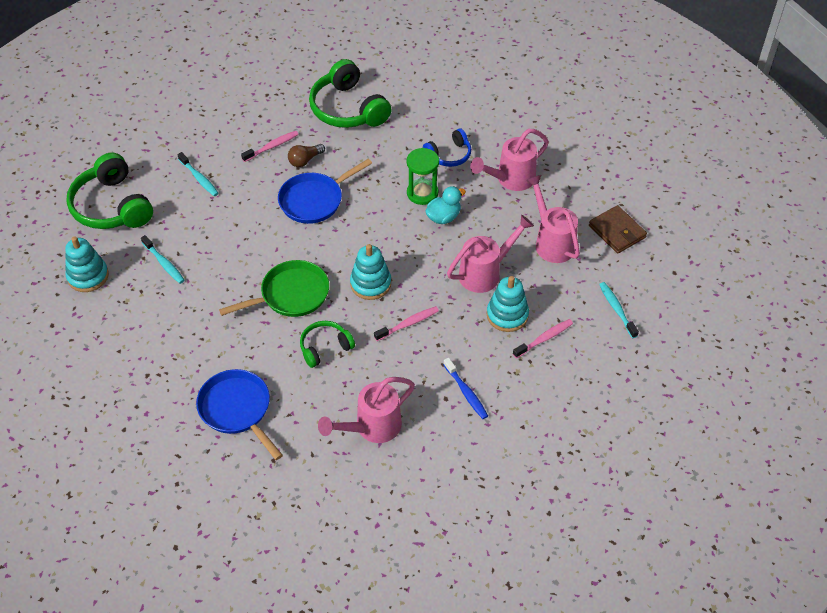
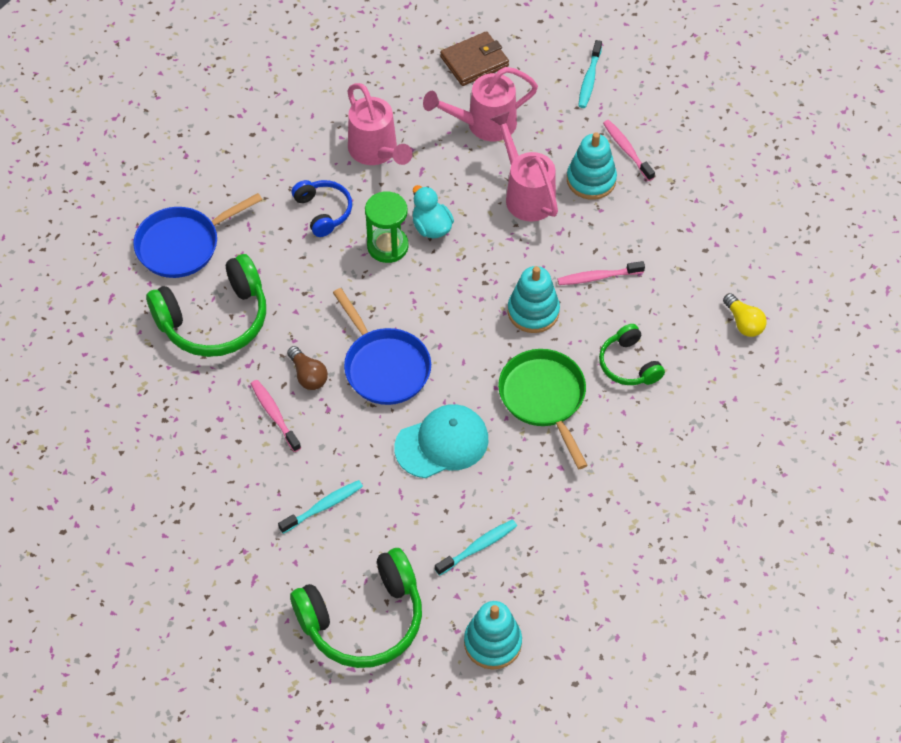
camera: 85 degrees left, 5 degrees up
blue pan [196,369,283,460] -> blue pan moved to [133,193,262,278]
pink watering can [318,377,415,443] -> yellow light bulb [723,293,767,337]
pink toothbrush [374,306,439,341] -> pink toothbrush turned 75 degrees counterclockwise [557,261,645,285]
blue toothbrush [443,358,488,419] -> none
turquoise toothbrush [599,282,639,338] -> turquoise toothbrush turned 60 degrees counterclockwise [578,40,602,108]
none -> turquoise cap [394,404,489,478]

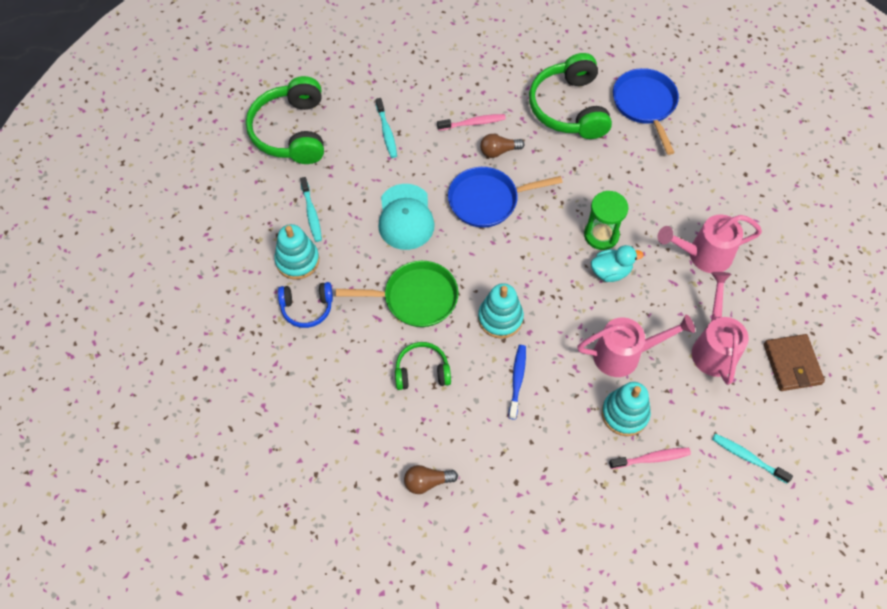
camera: 110 degrees right, 5 degrees up
blue headphones [292,180,352,237] -> blue headphones moved to [278,282,333,328]
turquoise stacking toy [464,601,522,670] -> turquoise stacking toy moved to [274,224,319,279]
pink toothbrush [557,261,645,285] -> blue toothbrush [509,345,526,420]
yellow light bulb [723,293,767,337] -> brown light bulb [404,465,458,494]

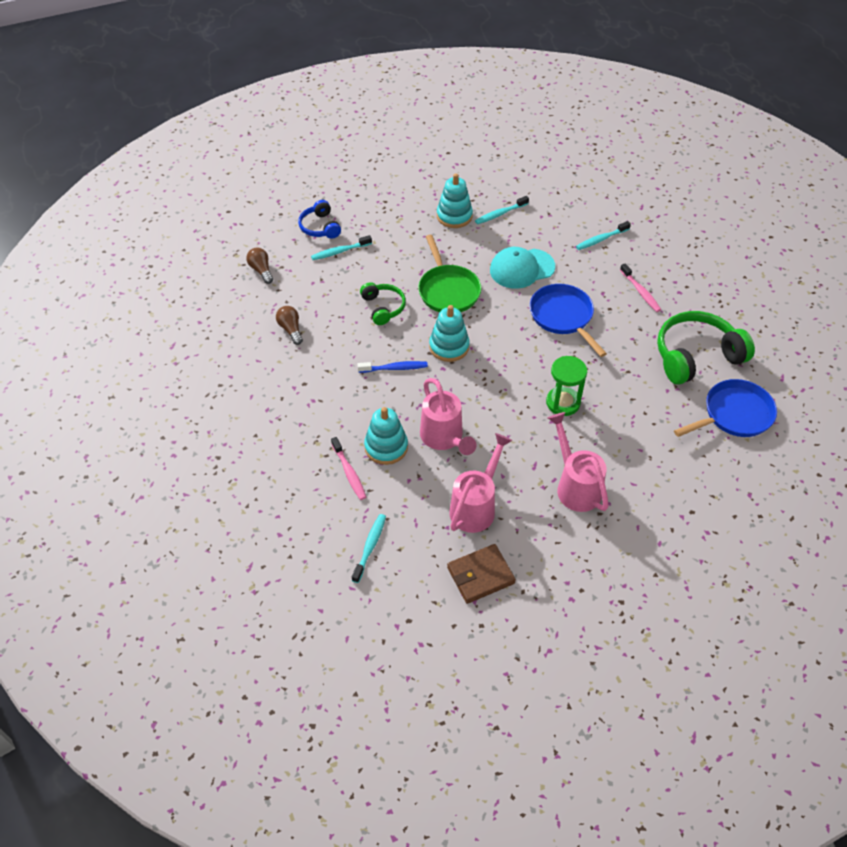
camera: 75 degrees right, 10 degrees down
green headphones [246,76,324,164] -> none
blue headphones [278,282,333,328] -> blue headphones moved to [298,200,341,239]
brown light bulb [480,134,524,158] -> brown light bulb moved to [246,248,273,284]
turquoise duck [591,245,644,282] -> none
pink watering can [692,272,749,385] -> pink watering can turned 45 degrees counterclockwise [449,433,513,533]
none -> turquoise toothbrush [311,235,372,260]

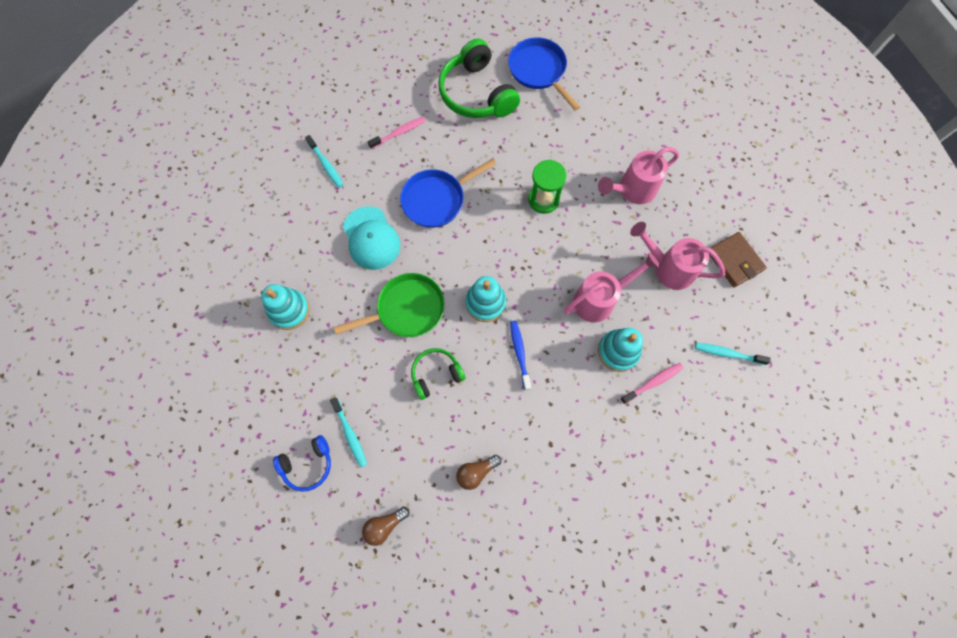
camera: 95 degrees left, 20 degrees up
turquoise toothbrush [475,196,529,224] -> none

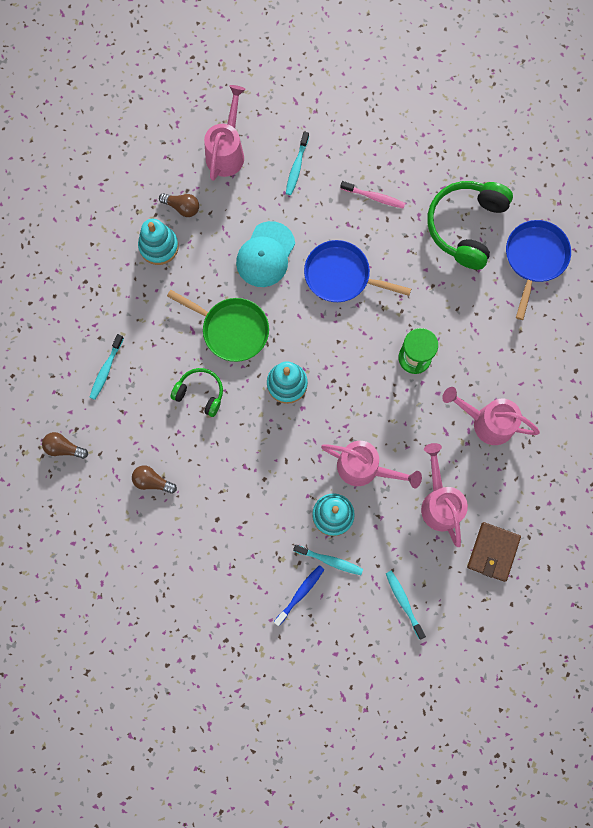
camera: 50 degrees right, 5 degrees up
blue headphones [273,435,331,492] -> none
blue toothbrush [510,321,531,390] -> blue toothbrush moved to [274,565,324,626]
pink toothbrush [621,363,683,404] -> turquoise toothbrush [293,545,363,575]
none -> brown light bulb [159,193,199,217]
none -> pink watering can [204,85,245,181]

